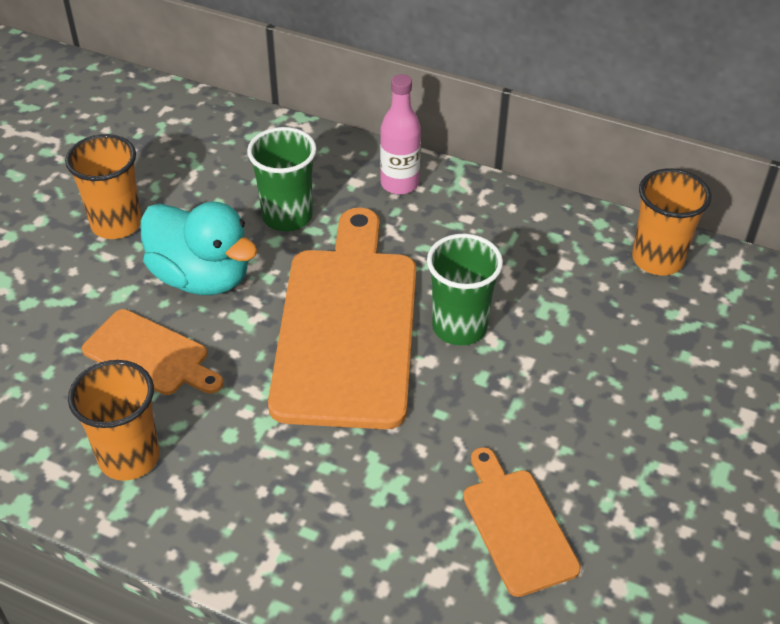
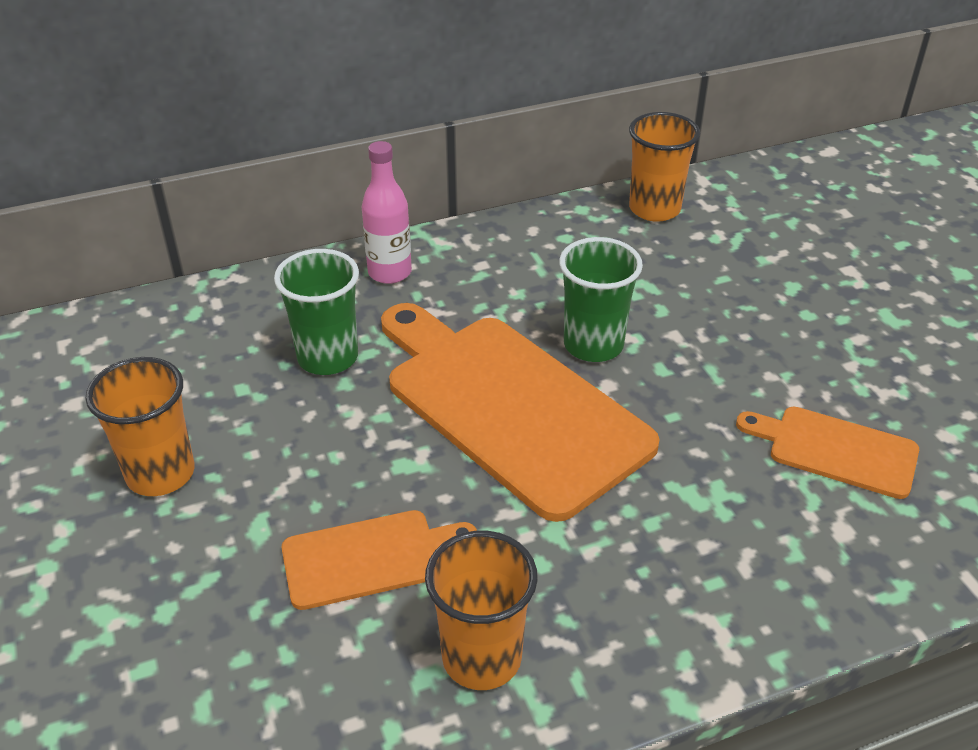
camera: 45 degrees left, 5 degrees down
turquoise duck [140,202,257,295] -> none

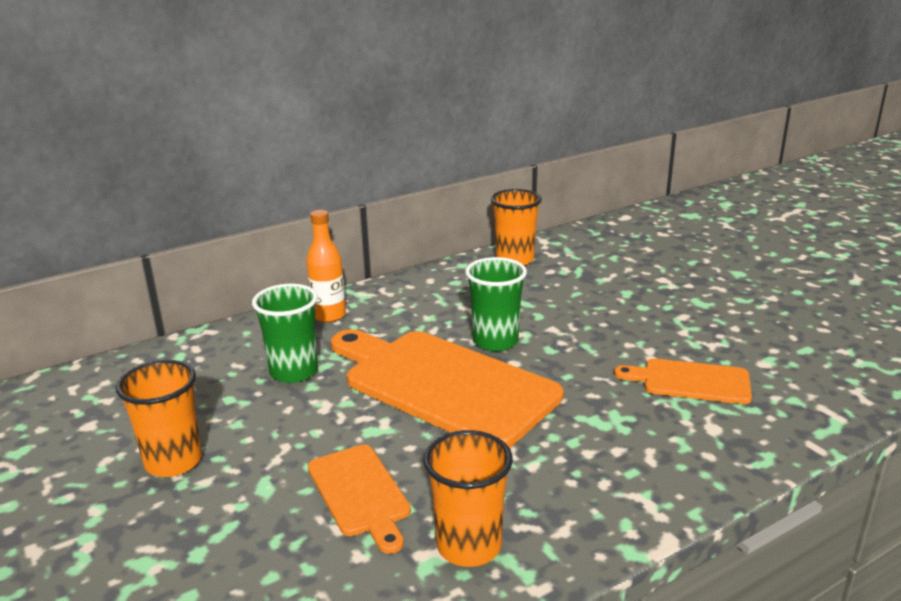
camera: 10 degrees left, 15 degrees down
orange cutting board [282,510,477,610] -> orange cutting board turned 90 degrees clockwise [308,444,411,554]
pink bottle [362,141,412,284] -> orange bottle [306,210,346,323]

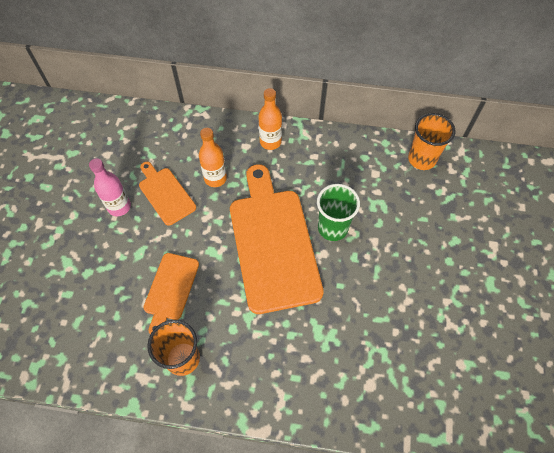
camera: 40 degrees right, 35 degrees up
orange cup [116,360,202,477] -> pink bottle [89,158,131,216]
green cup [252,284,318,383] -> orange bottle [199,128,227,187]
orange cutting board [614,358,752,404] -> orange cutting board moved to [139,162,196,226]

